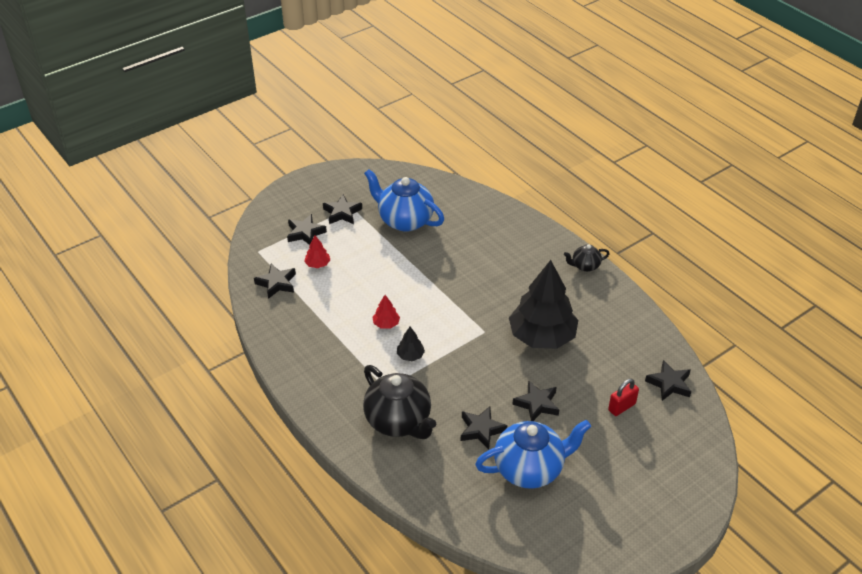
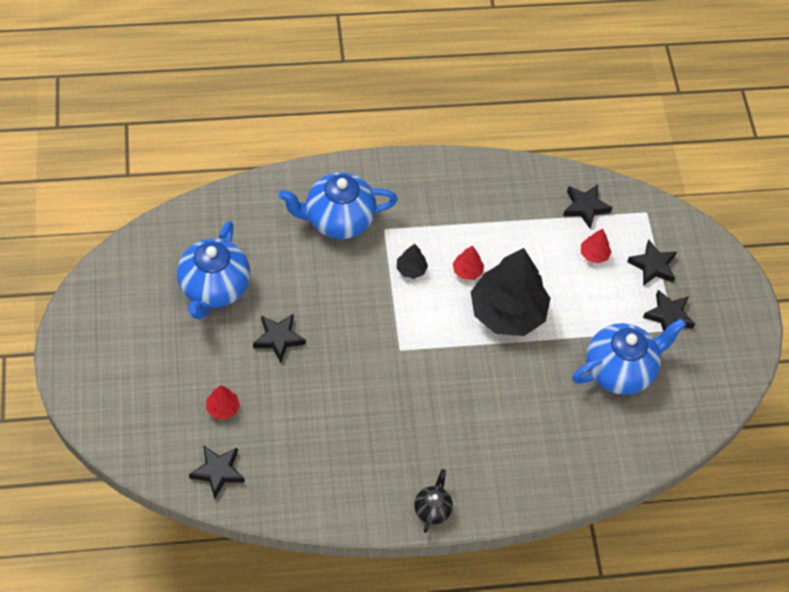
camera: 115 degrees right, 15 degrees up
black teapot [363,365,436,439] -> blue teapot [279,172,398,239]
black star [461,406,507,450] -> none
black tree [509,260,578,349] -> black tree moved to [471,248,551,336]
red padlock [608,379,639,416] -> red tree [206,385,240,420]

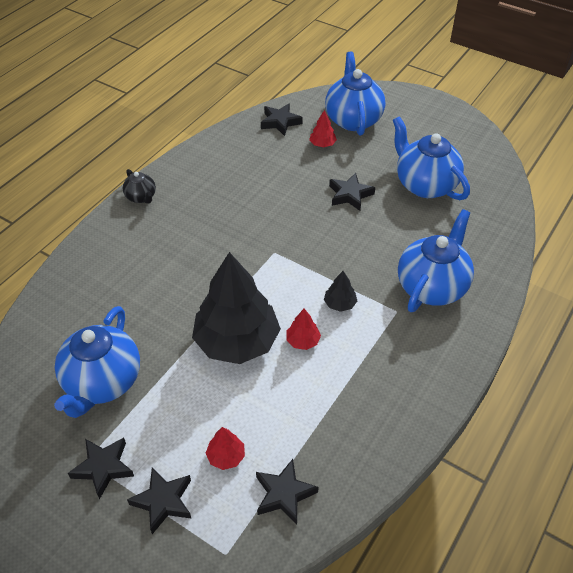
camera: 135 degrees right, 10 degrees down
none -> blue teapot [325,52,385,136]

